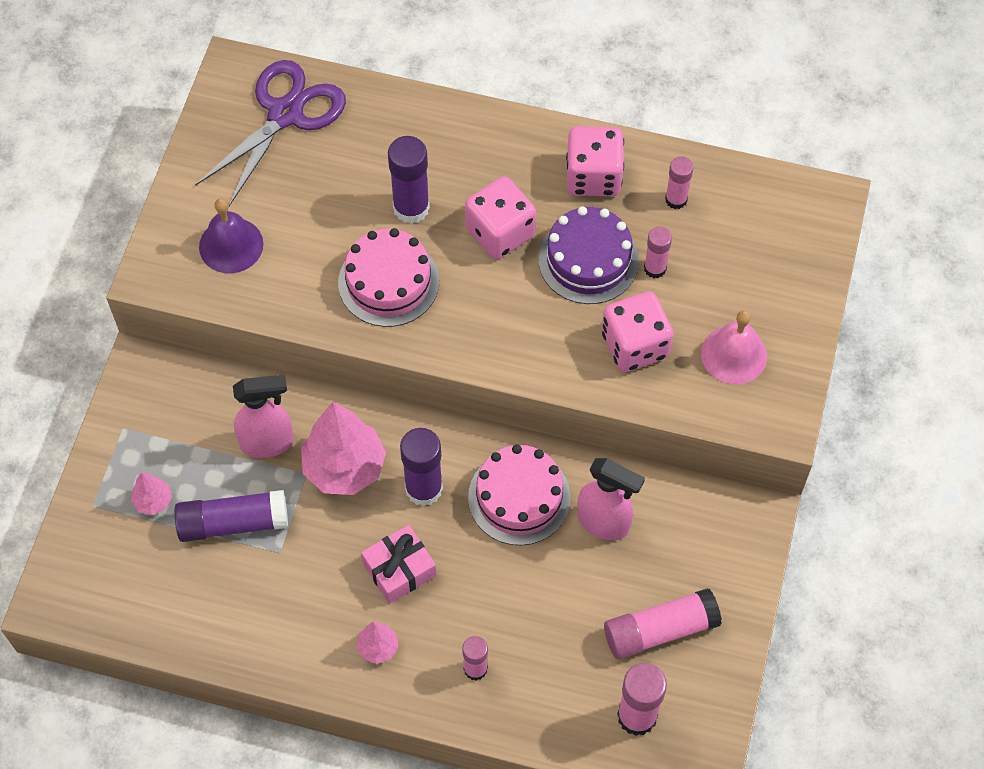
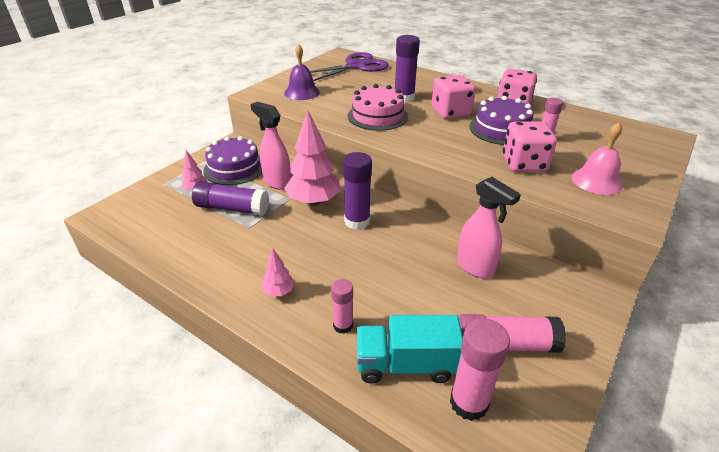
camera: 20 degrees right, 25 degrees down
pink spray bottle [233,375,294,458] -> pink spray bottle turned 150 degrees counterclockwise [250,102,291,190]
pink gift [361,525,436,604] -> none
pink cake [468,444,571,546] -> none
pink glue stick [665,156,693,209] -> none
none -> purple cake [203,136,262,185]
none -> turquoise truck [357,315,463,384]

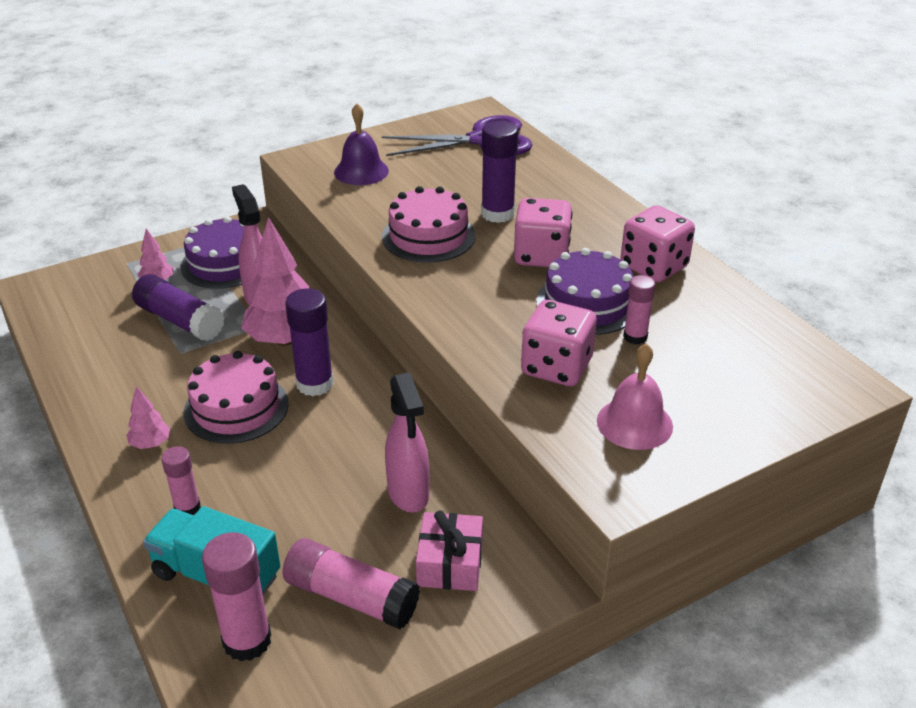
camera: 25 degrees right, 0 degrees up
none -> pink cake [183,351,289,444]
none -> pink gift [416,510,483,591]

